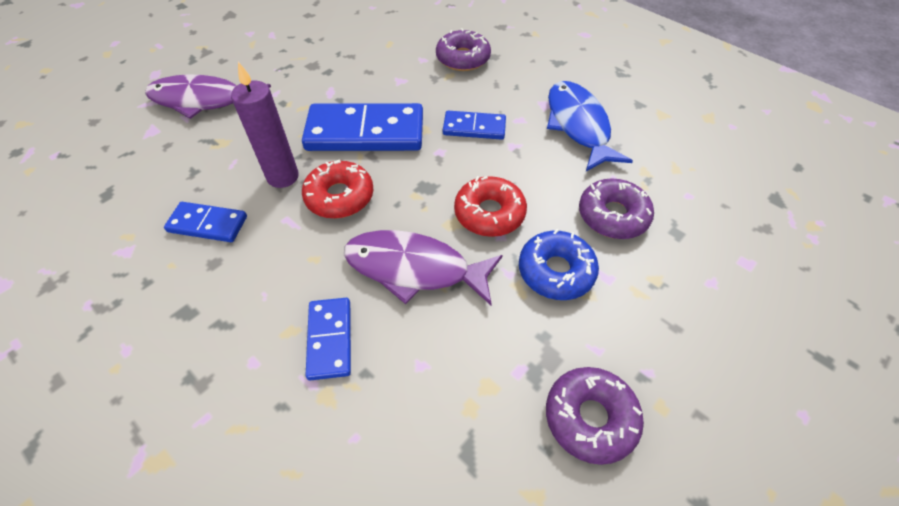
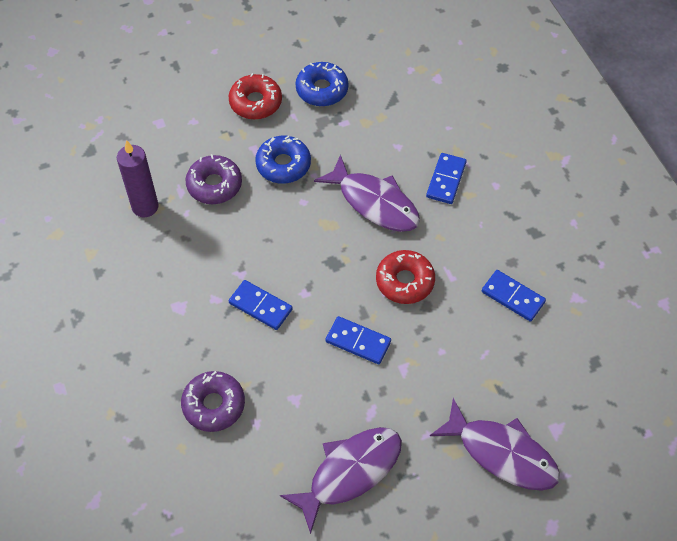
camera: 155 degrees left, 5 degrees up
purple candle [231,62,299,188] -> purple candle moved to [117,140,159,217]
blue domino [302,103,423,151] -> blue domino [326,316,391,364], size x0.54
red donut [454,176,527,237] -> red donut moved to [229,73,282,119]
purple donut [546,367,644,465] -> blue donut [296,62,349,106]
blue fish [547,81,633,171] -> none
none -> purple fish [280,427,402,534]

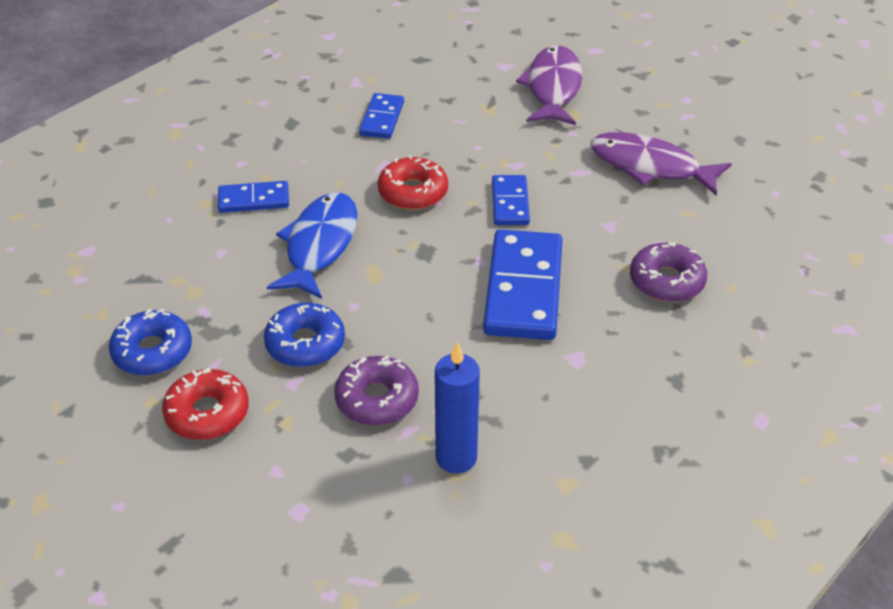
camera: 115 degrees left, 15 degrees down
purple candle [117,140,159,217] -> blue candle [435,341,480,474]
blue domino [229,280,293,330] -> blue domino [483,229,563,340], size x1.86
purple fish [314,154,420,232] -> blue fish [267,192,357,299]

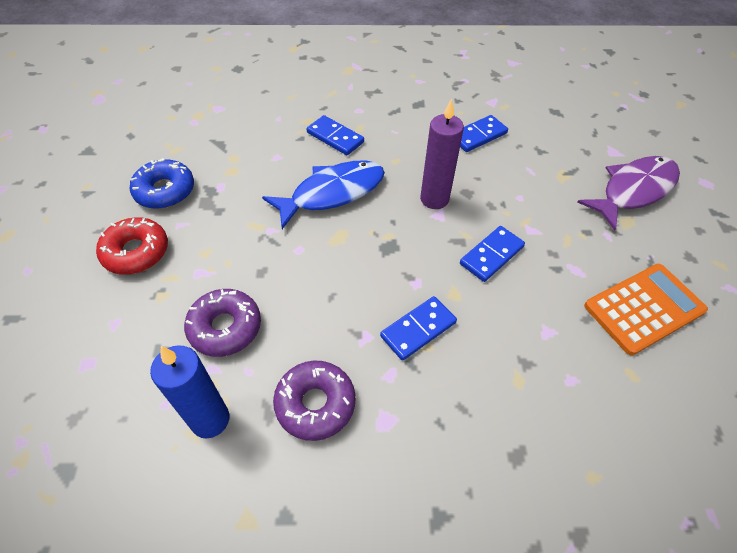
camera: 45 degrees right, 10 degrees up
blue donut [264,303,345,367] -> none
red donut [378,155,448,210] -> purple candle [420,99,464,209]
blue domino [483,229,563,340] -> blue domino [380,296,457,361], size x0.54
purple fish [590,132,732,196] -> orange calculator [584,264,708,356]
purple donut [630,242,707,302] -> purple donut moved to [273,360,356,441]

